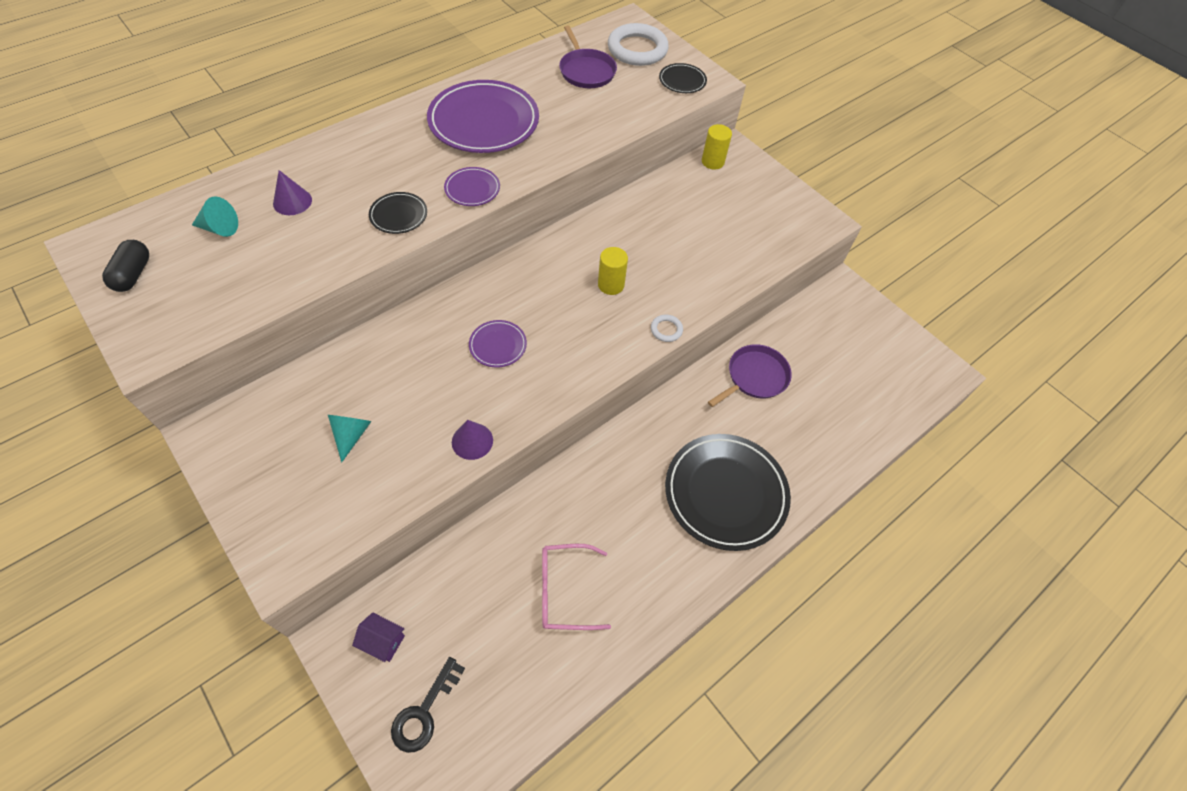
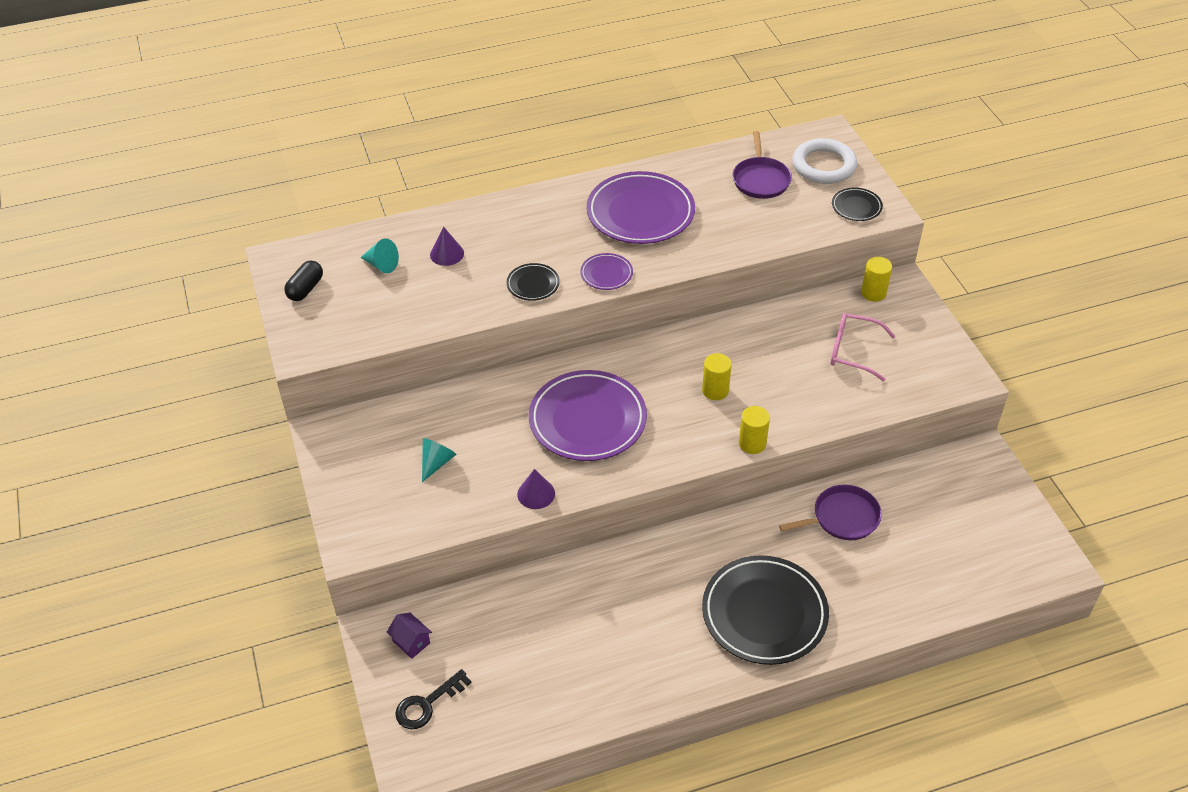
camera: 25 degrees right, 10 degrees down
purple plate [469,320,527,368] -> purple plate [529,370,647,461], size x2.15
pink glasses [542,544,611,630] -> pink glasses moved to [831,313,895,381]
white ring [651,315,683,342] -> yellow cylinder [739,406,770,454]

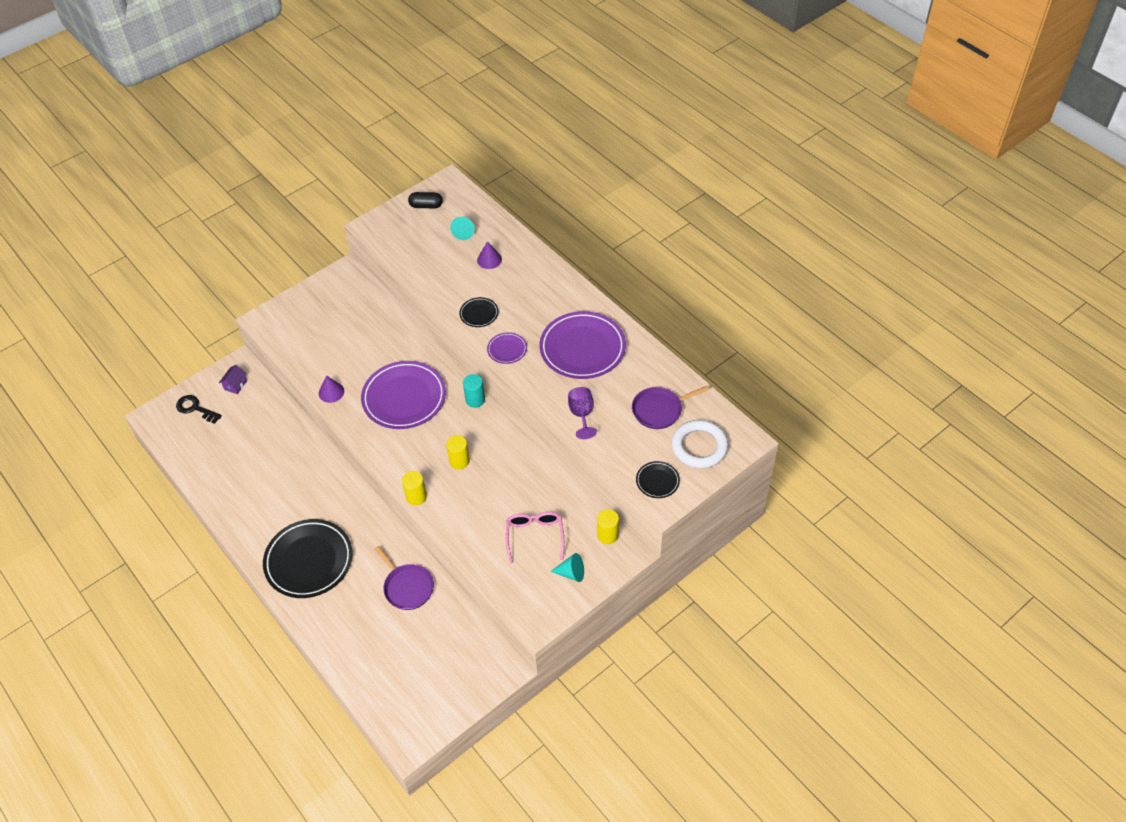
camera: 70 degrees right, 5 degrees up
turquoise cone [422,438,457,482] -> turquoise cone moved to [550,553,584,582]
none -> turquoise cylinder [463,374,485,408]
none -> purple goblet [568,387,597,439]

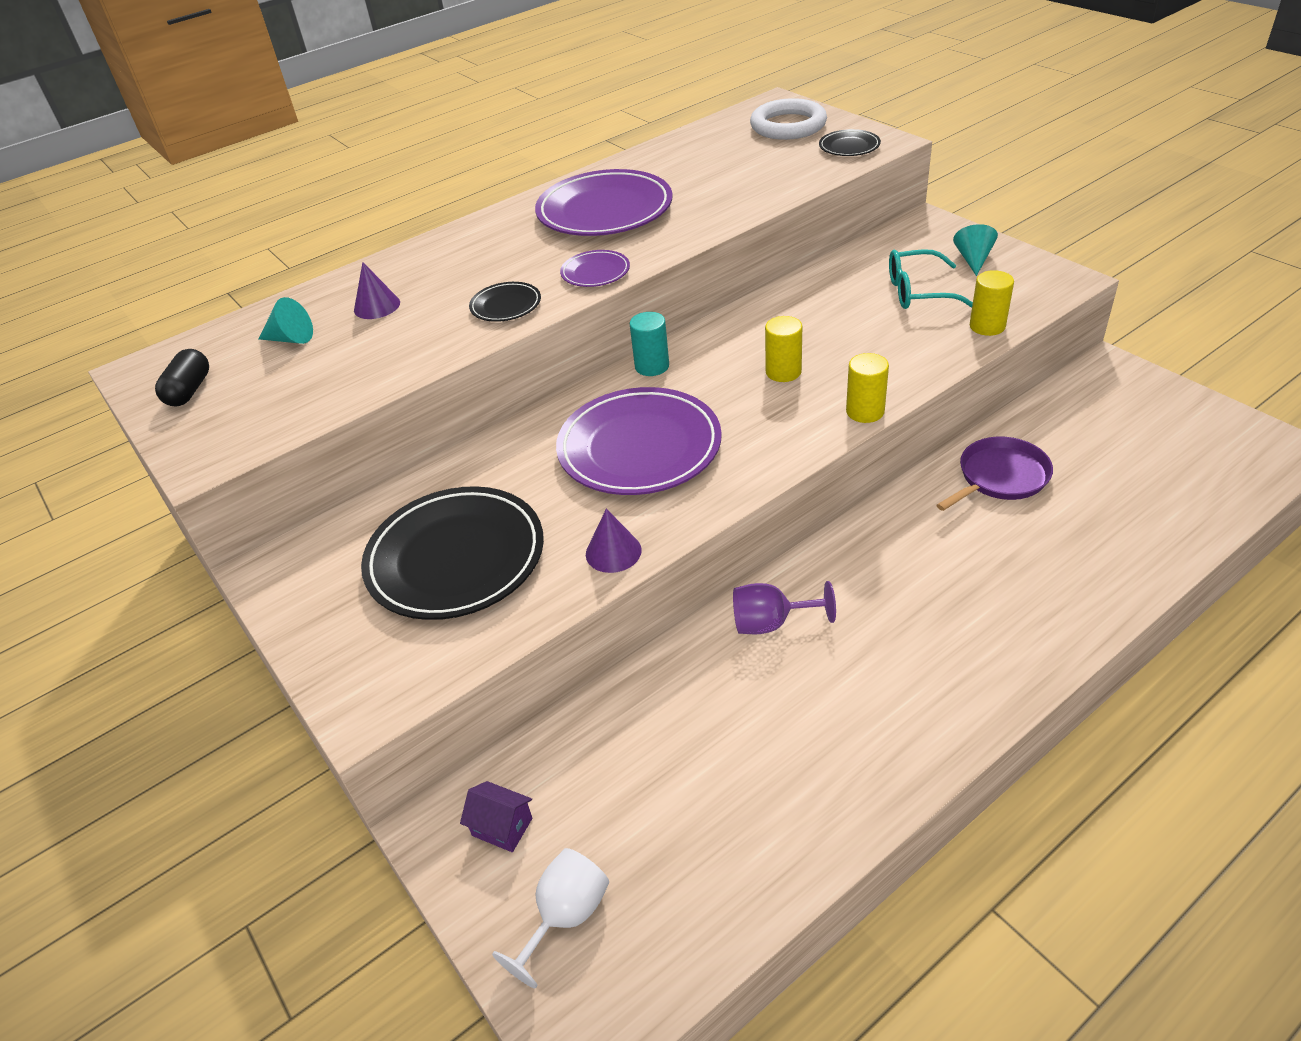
camera: 85 degrees left, 10 degrees down
black key [176,395,222,424] -> white goblet [492,848,609,988]
black plate [263,519,353,598] -> black plate moved to [361,486,544,620]
pink glasses [506,512,565,564] -> turquoise glasses [889,249,973,309]
purple goblet [568,387,597,439] -> purple goblet moved to [733,581,836,634]
yellow cylinder [597,509,619,544] -> yellow cylinder moved to [970,270,1014,336]
purple pan [632,386,709,429] -> none

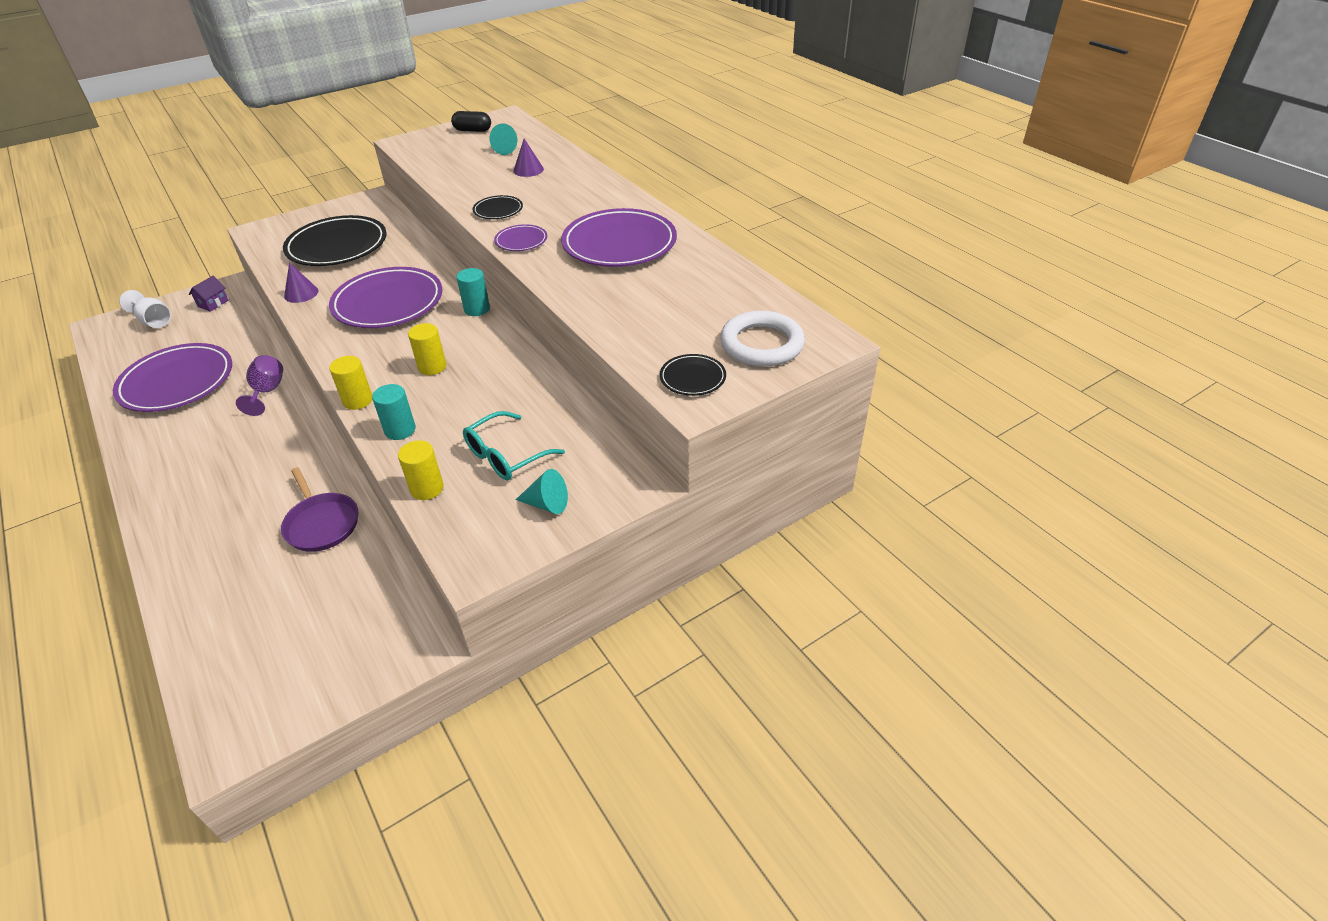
camera: 90 degrees right, 0 degrees up
turquoise glasses [889,249,973,309] -> turquoise glasses turned 135 degrees counterclockwise [463,411,565,480]
none -> purple plate [113,343,232,412]
none -> turquoise cylinder [372,384,416,440]

